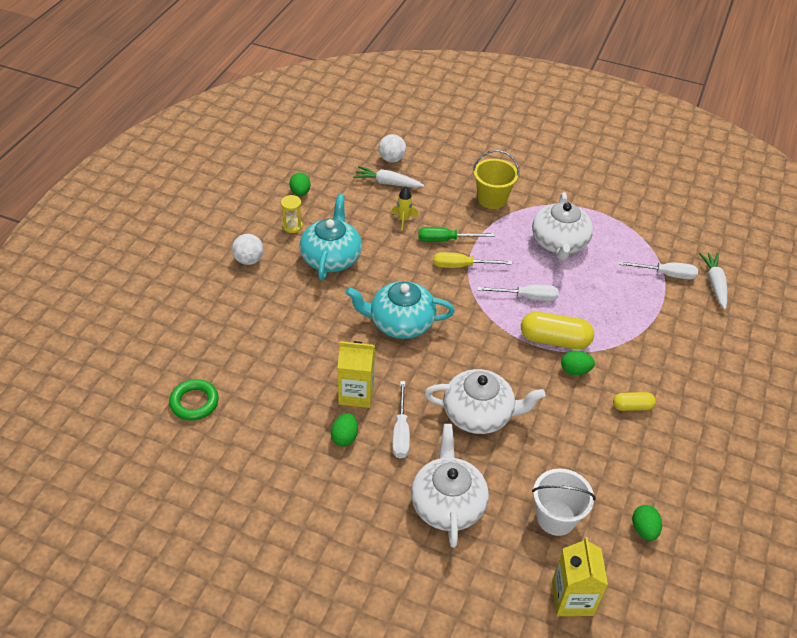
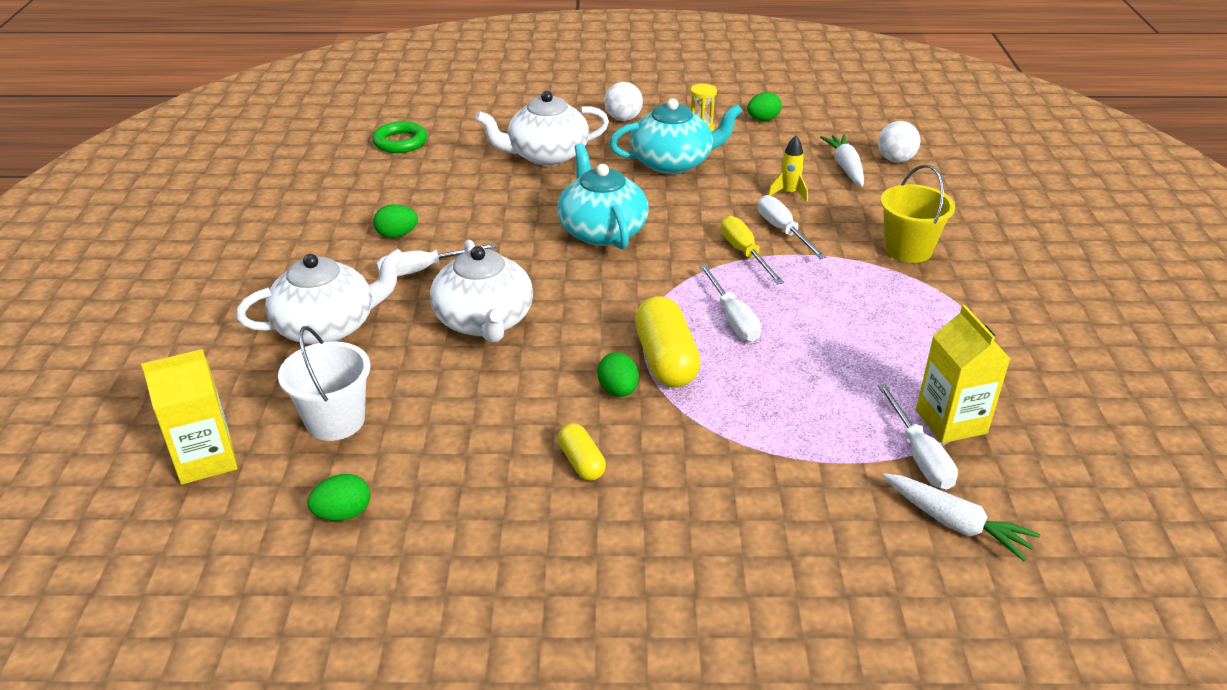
camera: 70 degrees right, 10 degrees down
yellow carton [337,341,375,408] -> yellow carton moved to [916,305,1010,443]
green screwdriver [419,227,495,242] -> white screwdriver [758,195,826,259]
white teapot [532,192,593,261] -> white teapot moved to [475,91,609,166]
white carrot [699,253,727,310] -> white carrot turned 60 degrees clockwise [883,473,1040,561]

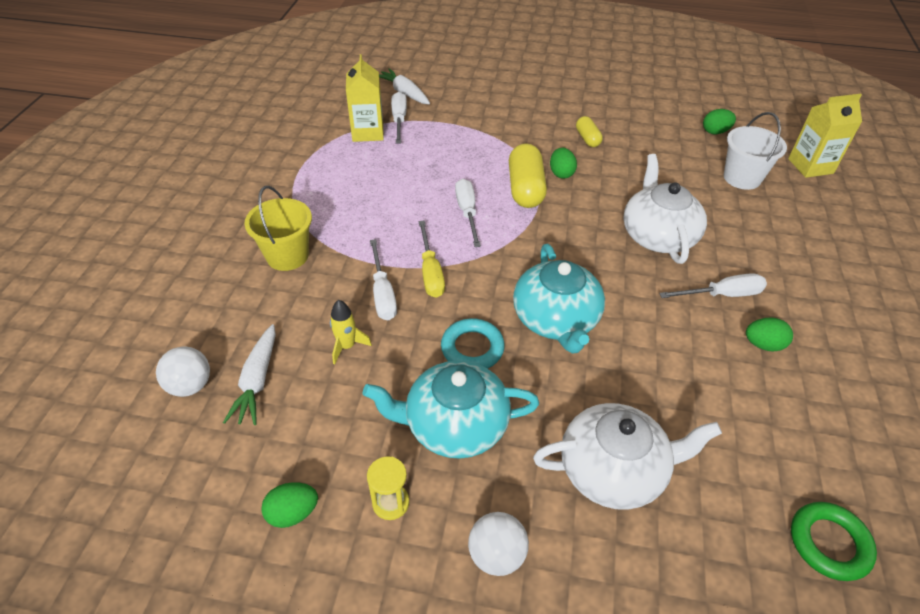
camera: 170 degrees left, 10 degrees up
white teapot [236,249,405,344] -> none
none -> turquoise ring [441,318,505,368]

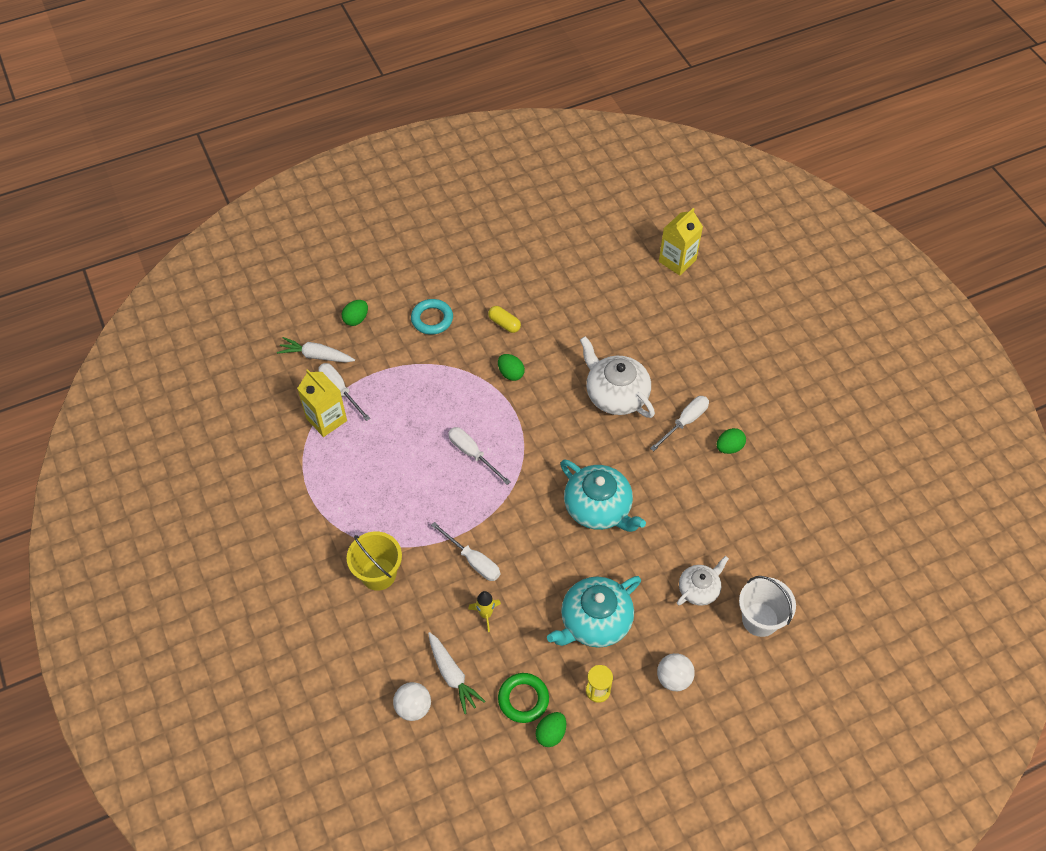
camera: 35 degrees left, 10 degrees up
yellow screwdriver [419,221,445,298] -> none
turquoise ring [441,318,505,368] -> turquoise ring moved to [411,299,453,335]
yellow capsule [509,143,547,208] -> none
white teapot [533,403,722,510] -> white teapot [677,556,729,606], size x0.59
green egg [703,109,736,134] -> green egg moved to [342,300,368,326]
white bucket [724,112,787,190] -> white bucket moved to [739,576,796,637]
green ring [791,502,877,581] -> green ring moved to [498,673,549,723]

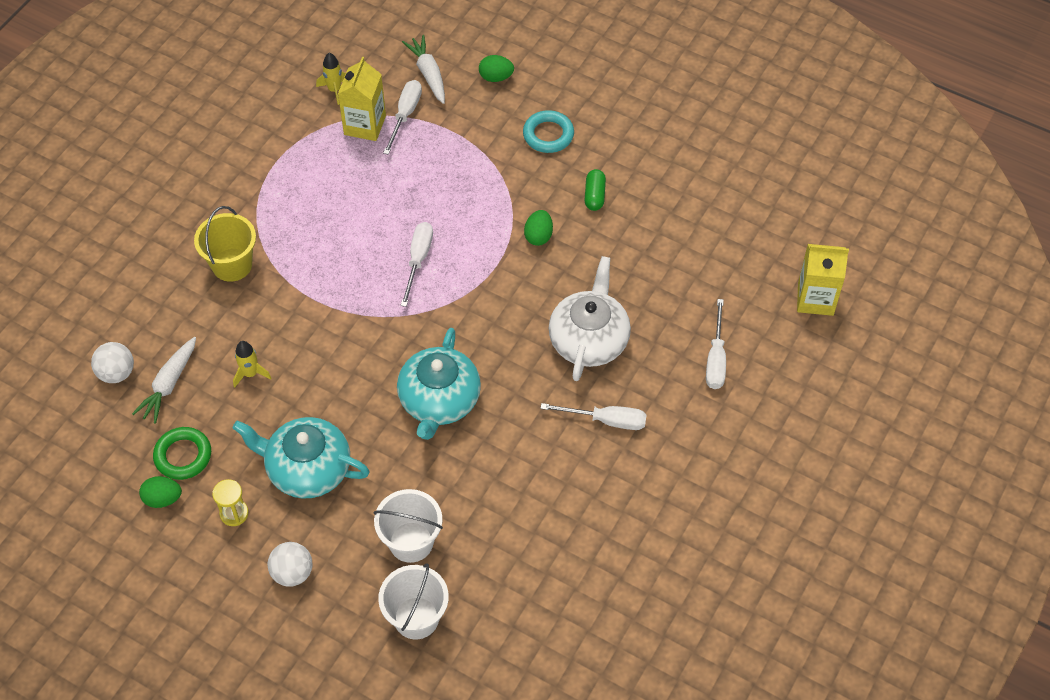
camera: 55 degrees right, 0 degrees up
white screwdriver [431,522,500,581] -> white screwdriver moved to [706,299,726,389]
yellow capsule [488,306,521,333] -> green capsule [585,169,606,211]
white teapot [677,556,729,606] -> white bucket [374,489,443,563]
green egg [717,428,746,454] -> none
none -> yellow rocket [316,53,346,105]

